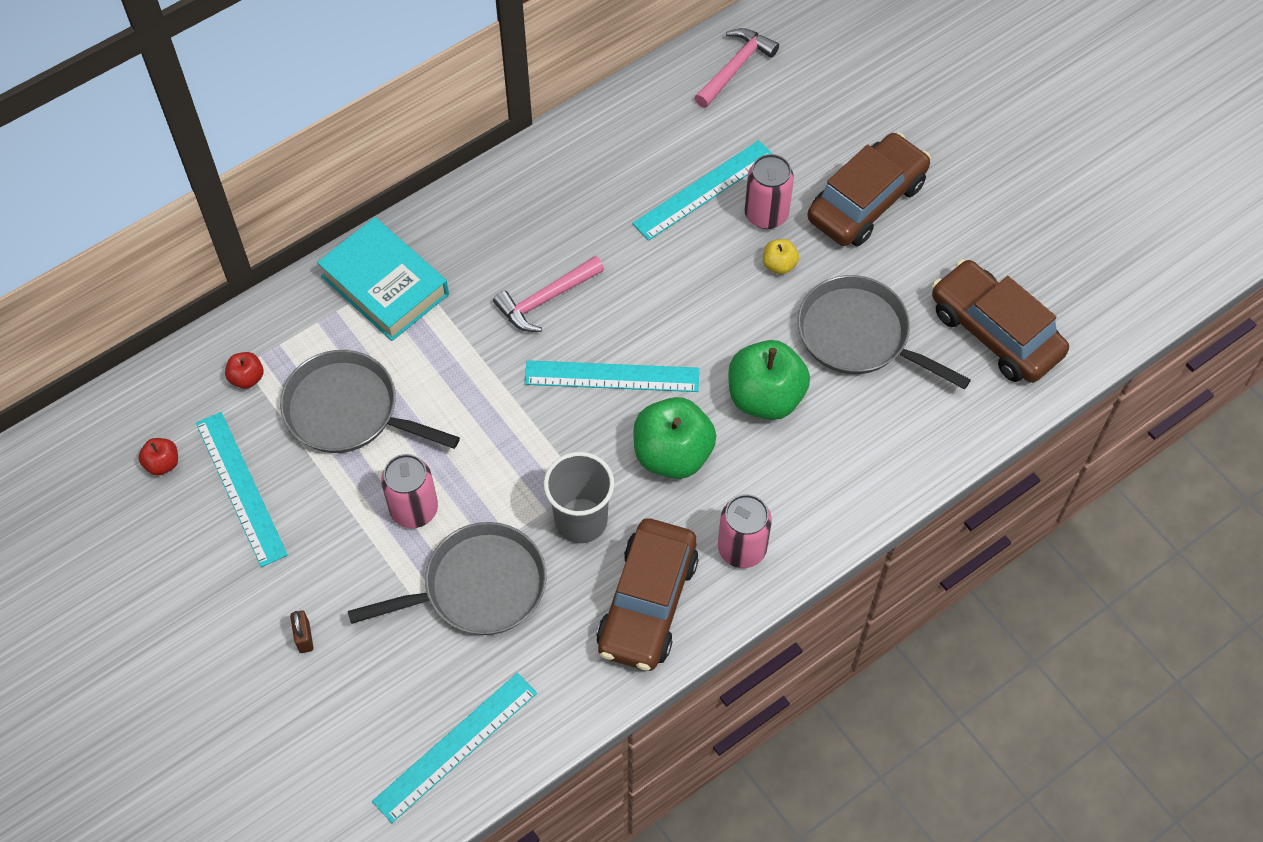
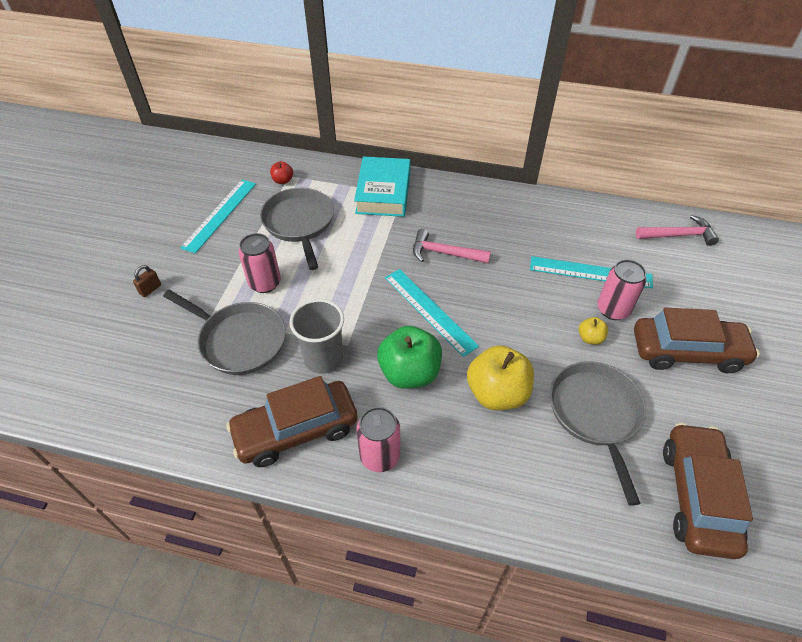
camera: 50 degrees right, 10 degrees down
red apple [139,438,178,476] -> none
turquoise ruler [372,673,537,823] -> none
green apple [728,340,810,420] -> yellow apple [467,345,534,410]

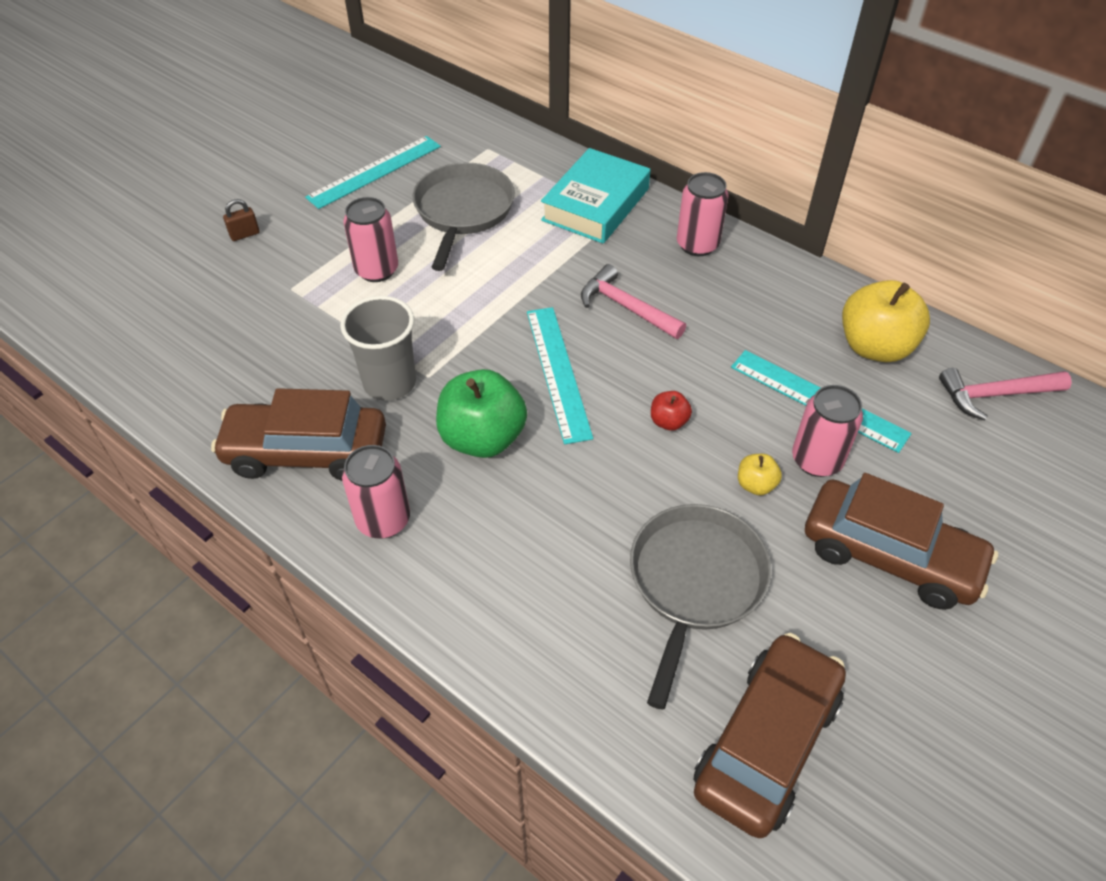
camera: 25 degrees right, 0 degrees up
grey pan [163,290,286,375] -> none
red apple [270,161,293,184] -> red apple moved to [651,391,692,431]
yellow apple [467,345,534,410] -> yellow apple moved to [842,280,930,362]
pink hammer [636,215,719,246] -> pink hammer turned 150 degrees clockwise [939,368,1072,420]
none -> pink can [677,172,729,256]

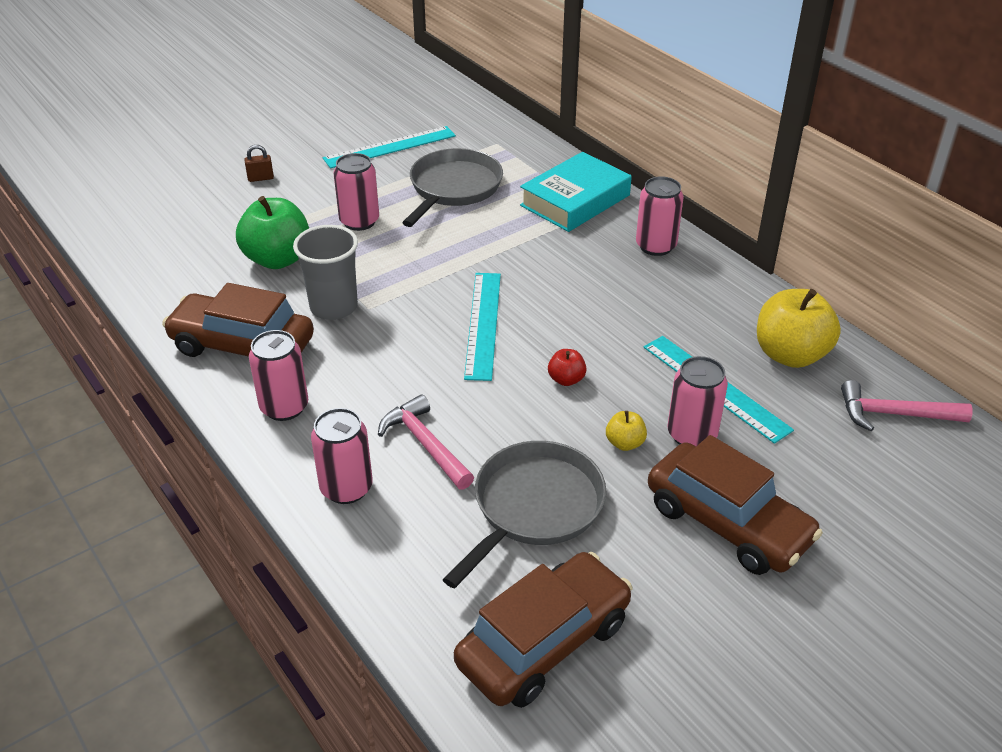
camera: 15 degrees right, 10 degrees down
green apple [436,369,527,458] -> green apple moved to [236,196,309,269]
pink hammer [581,264,686,339] -> pink hammer moved to [378,394,474,490]
none -> pink can [311,408,373,504]

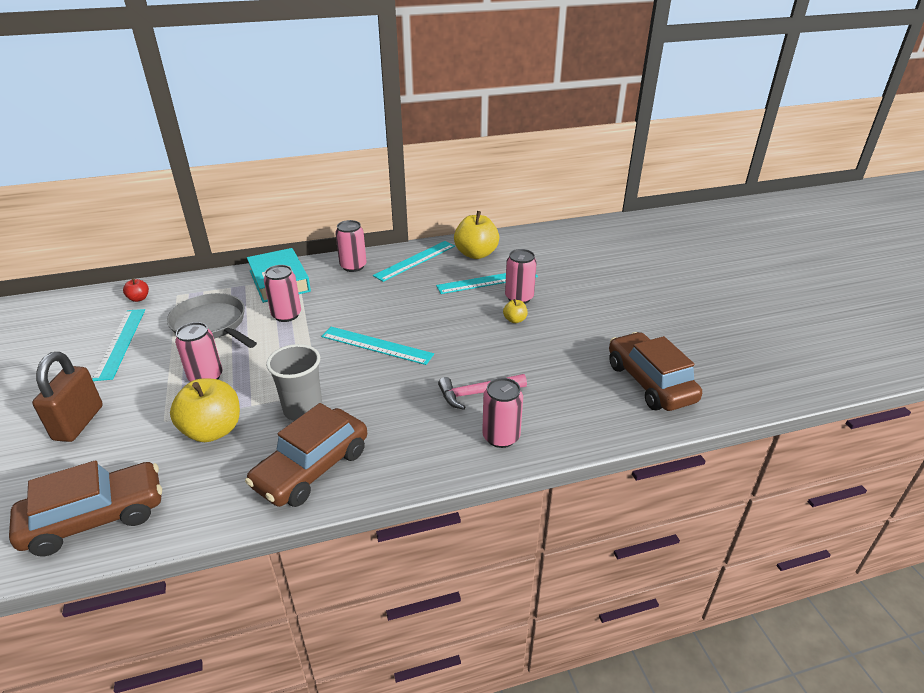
camera: 70 degrees left, 5 degrees down
green apple [236,196,309,269] -> yellow apple [170,379,240,442]
brown padlock [245,145,274,182] -> brown padlock [32,352,103,442], size x2.30
pink can [249,330,308,421] -> pink can moved to [264,265,301,322]
grey pan [442,441,606,588] -> none
red apple [548,349,587,386] -> red apple moved to [123,278,149,302]
brown car [648,435,823,575] -> brown car moved to [9,460,162,556]
pink hammer [841,380,973,431] -> none
none -> turquoise ruler [373,241,455,282]

